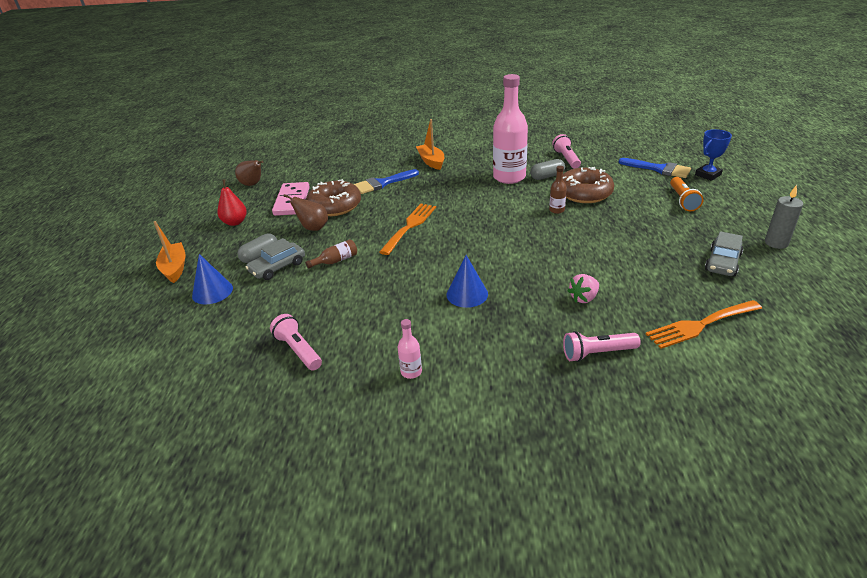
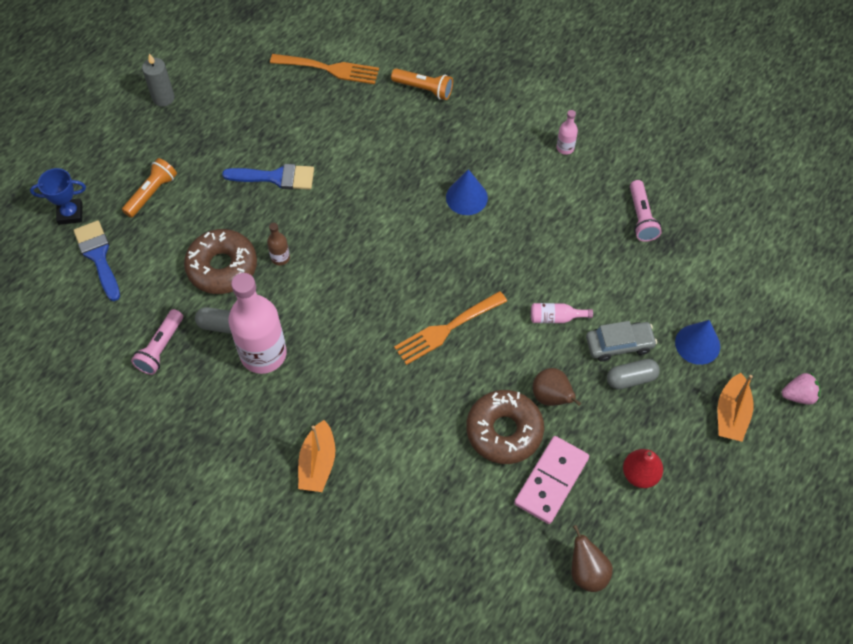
camera: 150 degrees left, 25 degrees up
brown bottle [305,239,357,269] -> pink bottle [531,303,593,323]
blue brush [354,169,419,194] -> blue brush moved to [222,164,314,189]
pink flashlight [563,331,641,362] -> orange flashlight [391,68,453,100]
pink strawberry [567,274,599,303] -> pink strawberry moved to [782,373,820,405]
grey car [705,231,744,276] -> none

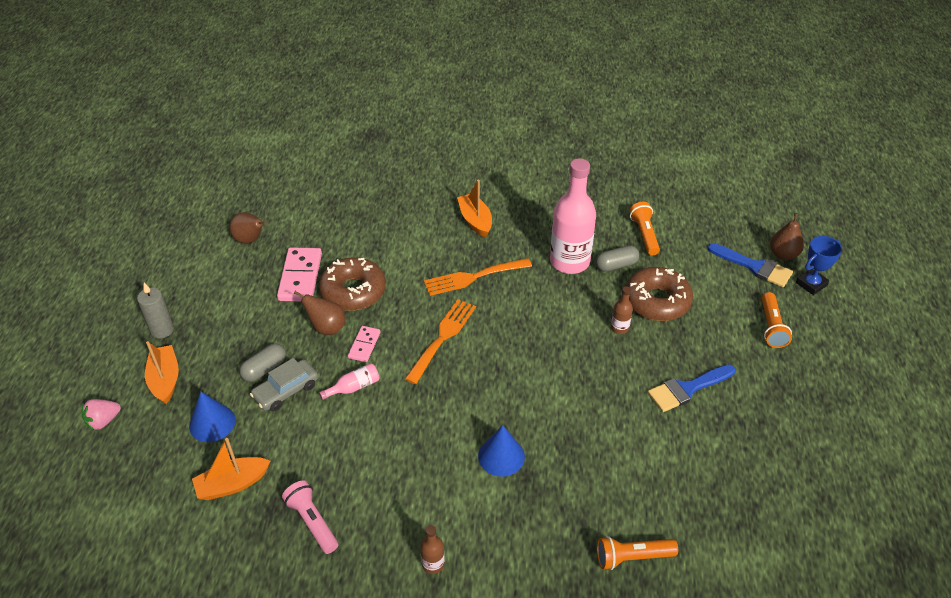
camera: 150 degrees right, 15 degrees down
pink flashlight [131,309,183,375] -> orange flashlight [629,202,660,256]
grey candle [142,54,175,107] -> grey candle moved to [137,283,174,339]
orange fork [270,54,379,84] -> orange fork moved to [424,258,532,296]
pink bottle [556,110,578,155] -> brown bottle [420,525,445,574]
red pear [623,449,663,488] -> none
none -> orange boat [192,438,270,500]
none -> pink domino [348,326,381,362]
none -> brown pear [770,213,804,260]

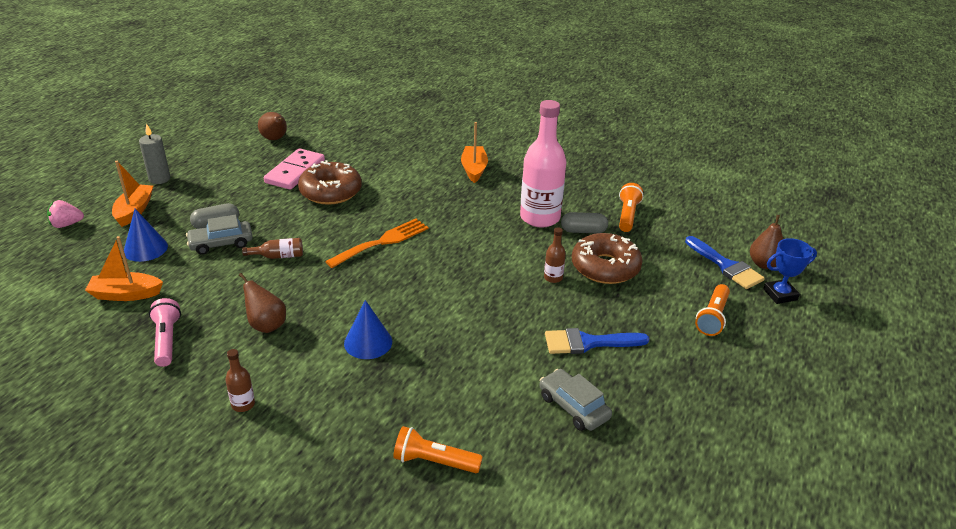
camera: 20 degrees right, 10 degrees down
brown pear [294,291,345,335] -> brown pear moved to [239,273,286,333]
pink bottle [319,363,379,400] -> brown bottle [242,238,303,259]
pink domino [348,326,381,362] -> none
orange fork [424,258,532,296] -> none
none -> grey car [539,369,612,431]

